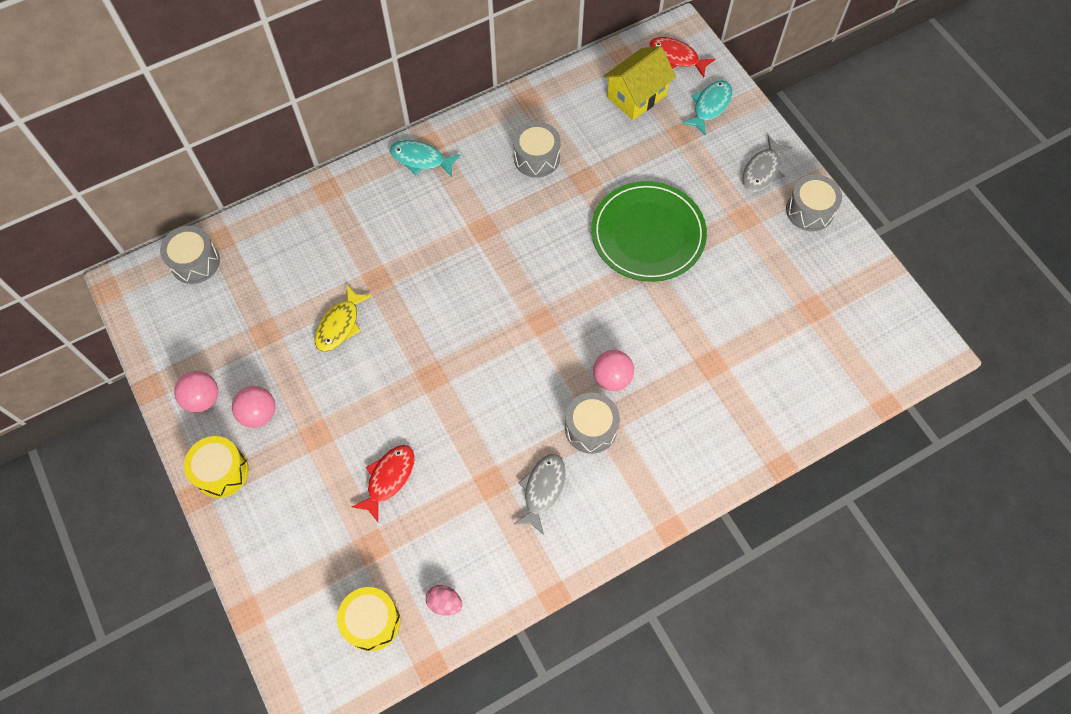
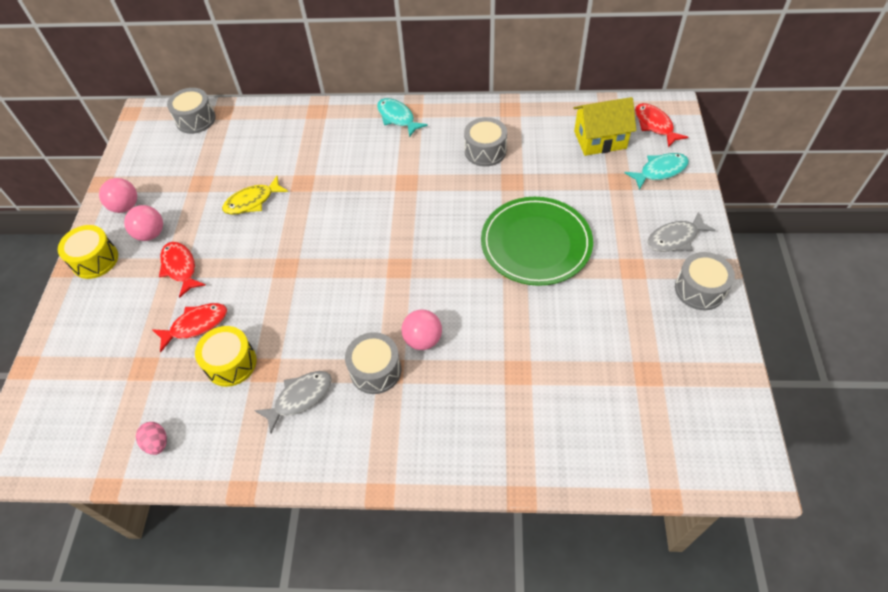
camera: 35 degrees right, 10 degrees down
yellow drum [337,587,401,651] -> yellow drum moved to [195,326,257,387]
none -> red fish [159,242,206,298]

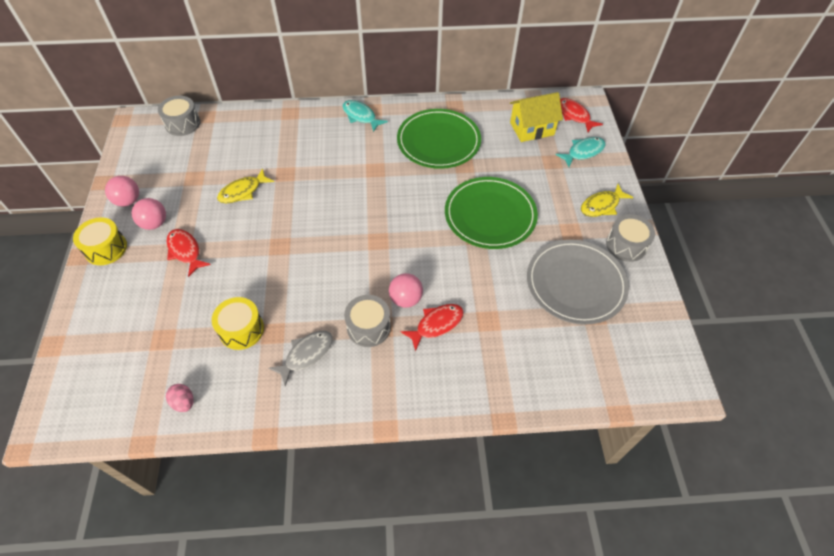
camera: 10 degrees left, 0 degrees up
red fish [152,303,227,352] -> red fish moved to [401,304,464,352]
grey drum [464,117,507,167] -> green plate [397,109,481,169]
grey fish [647,212,716,252] -> yellow fish [581,184,633,217]
none -> grey plate [527,240,629,325]

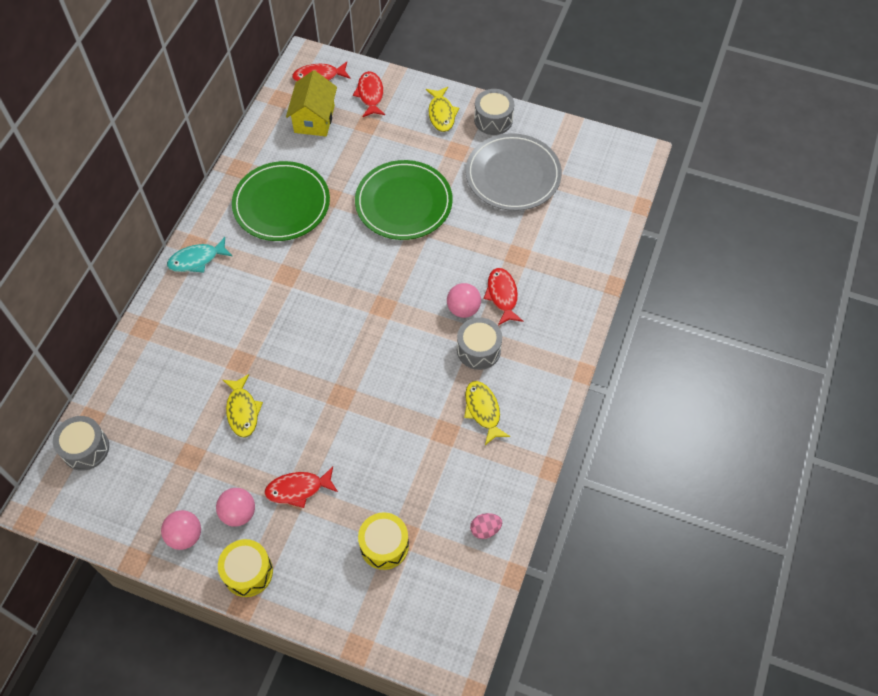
camera: 65 degrees left, 5 degrees up
yellow drum [212,297,264,350] -> yellow drum moved to [358,512,409,570]
grey fish [268,331,333,386] -> yellow fish [464,381,510,445]
turquoise fish [555,137,606,167] -> red fish [353,71,385,117]

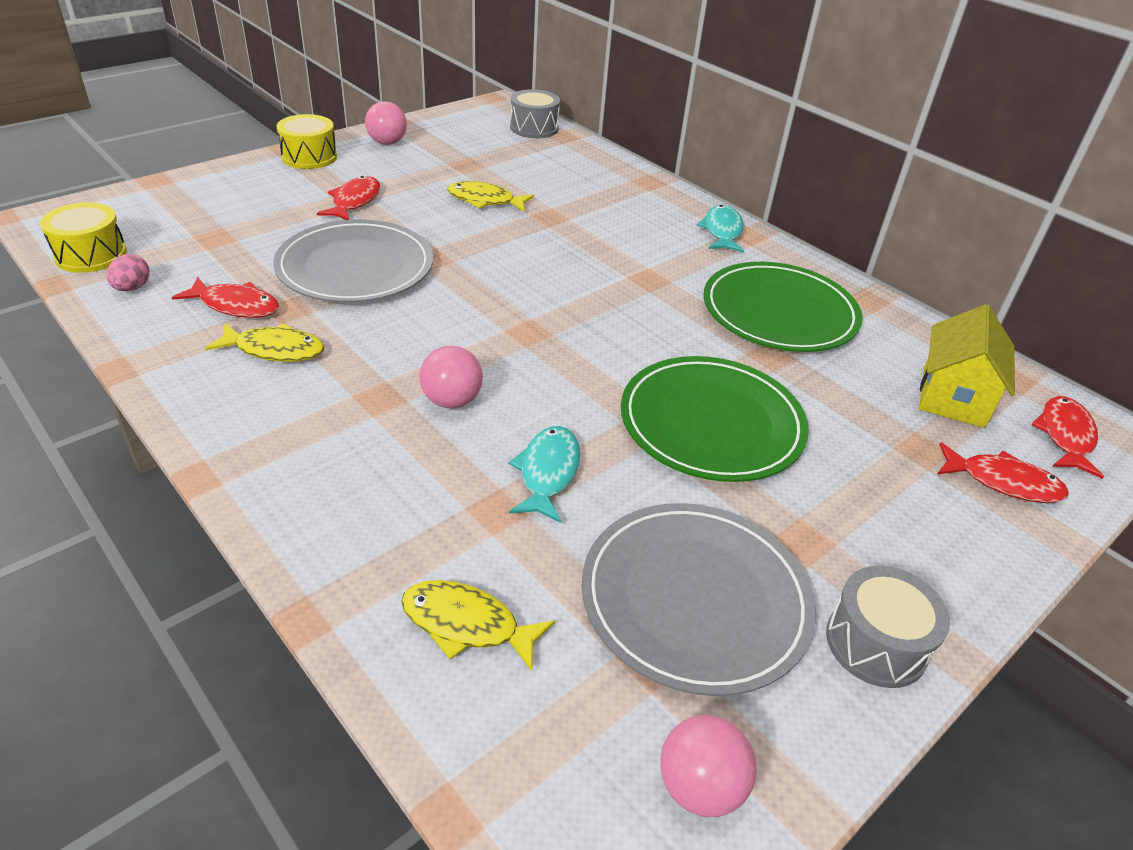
camera: 115 degrees right, 20 degrees down
pink ball [216,488,255,527] -> pink ball moved to [660,715,757,817]
yellow house [286,70,337,137] -> yellow house turned 75 degrees clockwise [919,304,1015,428]
yellow drum [358,512,409,570] -> yellow drum moved to [40,202,127,273]
yellow fish [426,87,459,132] -> yellow fish moved to [401,580,555,671]
grey drum [457,317,502,370] -> none
red fish [484,268,523,325] -> red fish moved to [172,277,279,318]
none -> grey plate [273,219,433,303]
none -> turquoise fish [509,426,580,523]

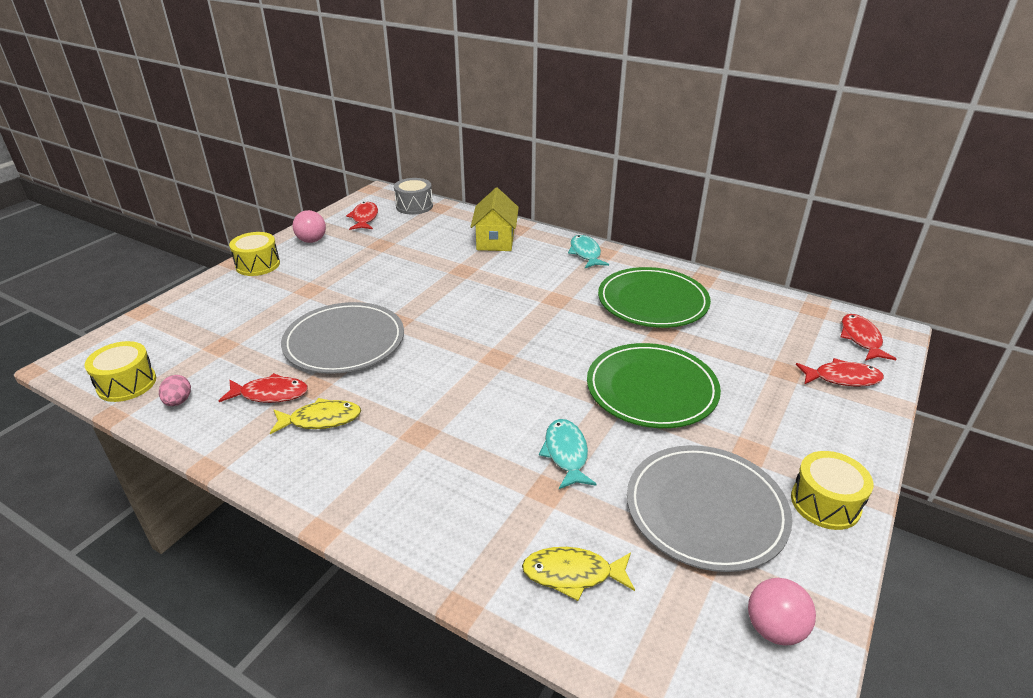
camera: 15 degrees left, 5 degrees down
red fish [317,176,380,220] -> red fish moved to [346,202,378,230]
pink ball [420,346,483,408] -> none
yellow fish [447,181,534,212] -> none
grey drum [826,566,950,688] -> yellow drum [791,451,874,530]
yellow house [919,304,1015,428] -> yellow house moved to [471,188,519,251]

